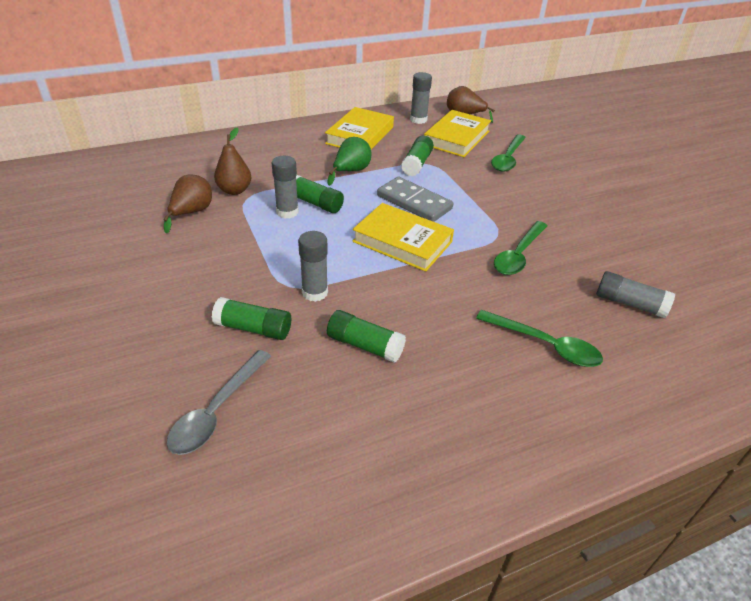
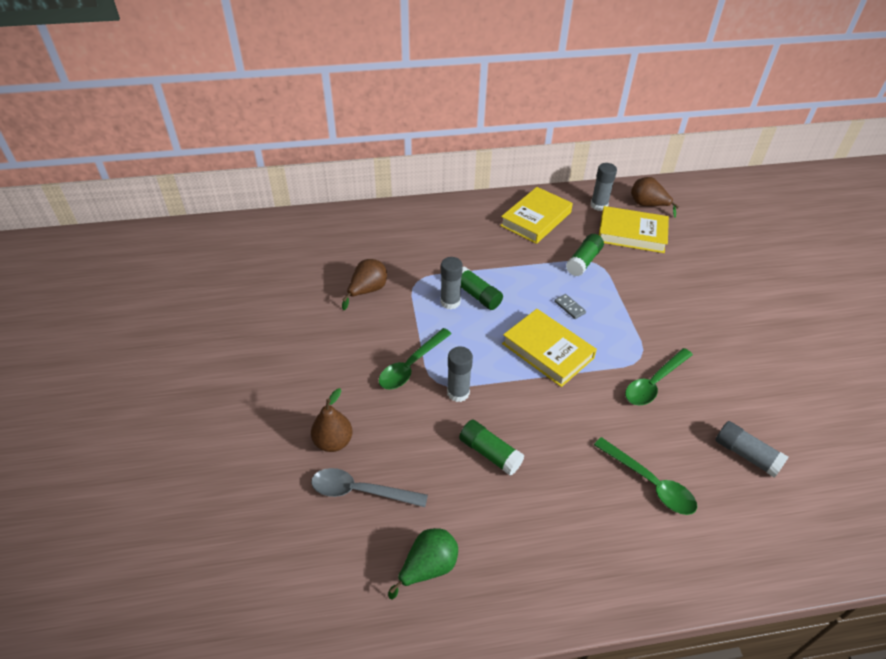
camera: 15 degrees right, 5 degrees up
grey spoon [167,350,271,455] -> grey spoon turned 60 degrees clockwise [311,468,428,507]
green glue stick [212,297,291,340] -> none
brown pear [214,128,251,195] -> brown pear moved to [311,388,353,452]
green pear [328,137,372,186] -> green pear moved to [388,528,458,600]
grey domino [377,177,453,222] -> grey domino [555,294,586,319], size x0.46
yellow book [424,110,491,157] -> yellow book turned 60 degrees clockwise [599,206,669,253]
green spoon [491,134,526,172] -> green spoon moved to [379,328,452,389]

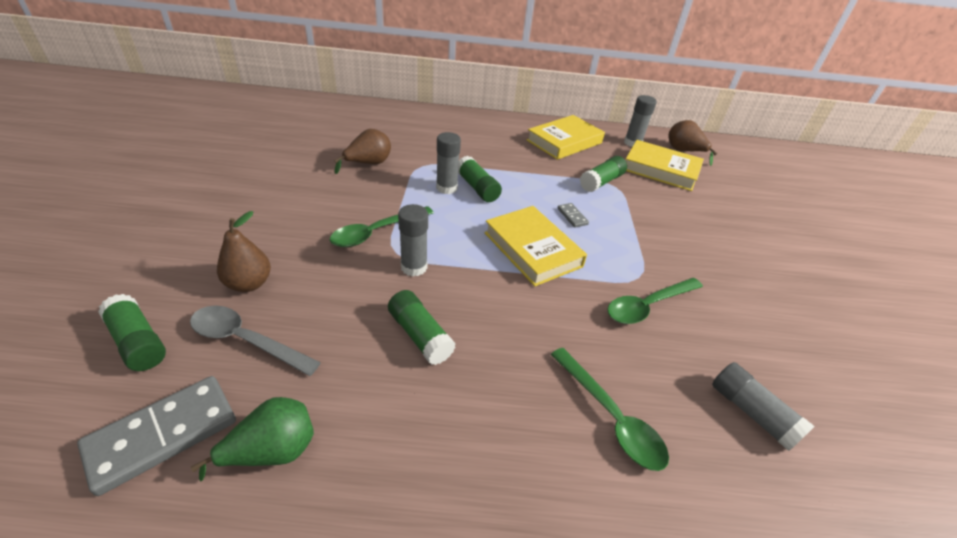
camera: 10 degrees right, 5 degrees down
none -> grey domino [77,376,236,496]
none -> green glue stick [98,294,166,371]

